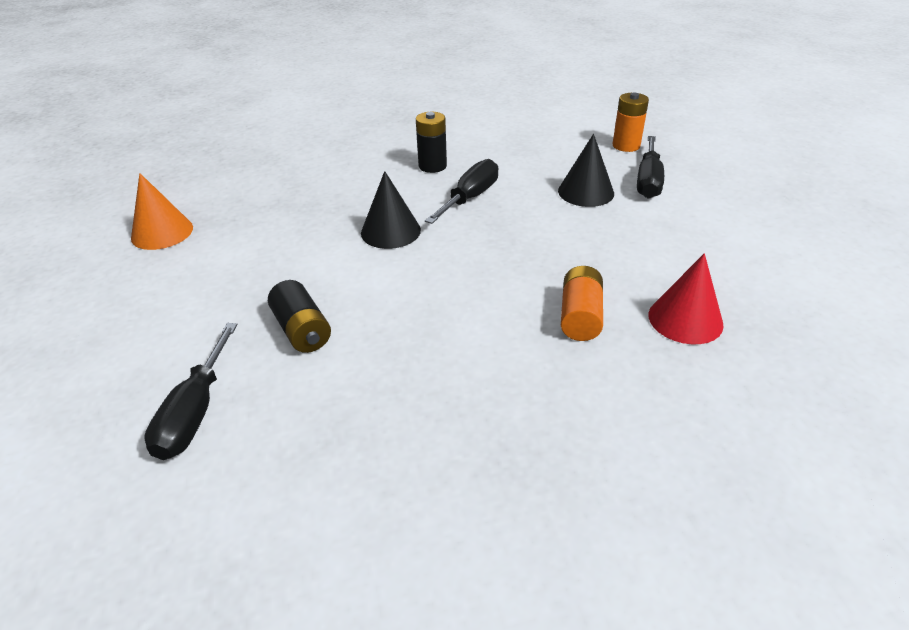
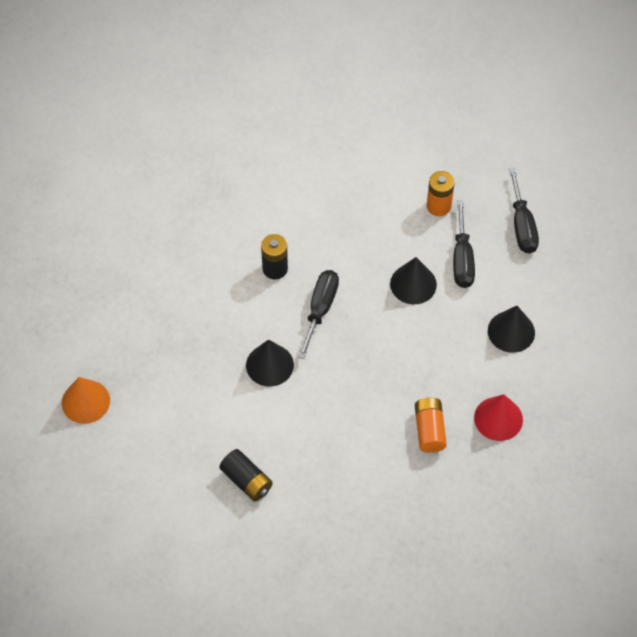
camera: 15 degrees left, 20 degrees up
black screwdriver [144,323,238,460] -> black screwdriver moved to [509,168,539,254]
none -> black cone [488,306,535,353]

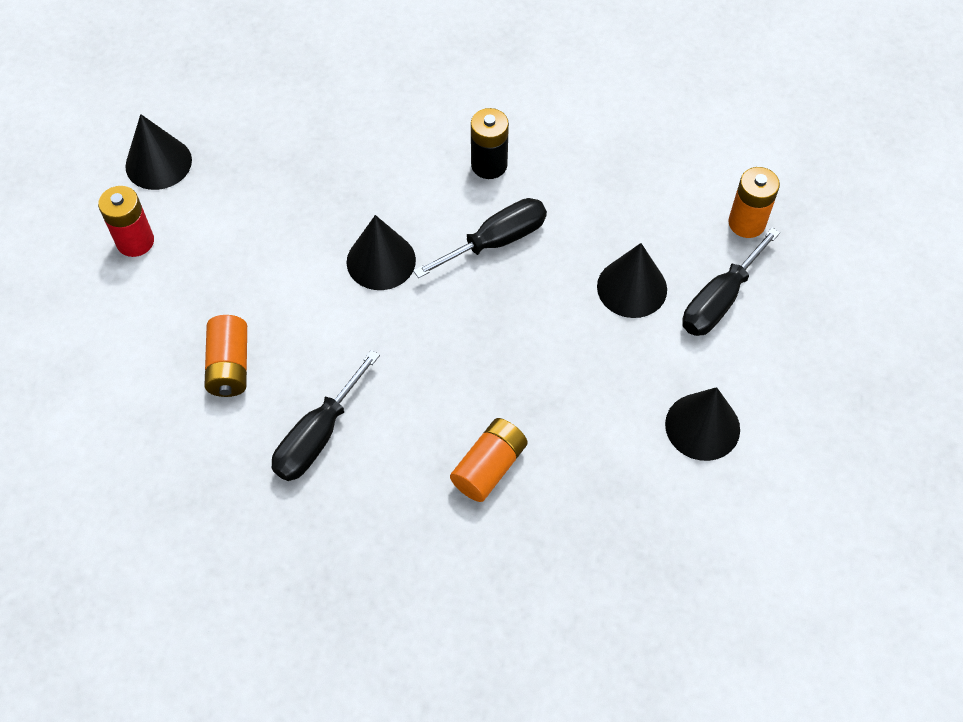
camera: 40 degrees right, 0 degrees up
orange cone [62,377,110,424] -> black cone [125,114,192,190]
black battery [219,449,273,502] -> orange battery [204,315,247,397]
red cone [474,394,523,441] -> none
black screwdriver [509,168,539,254] -> black screwdriver moved to [272,350,380,481]
none -> red battery [98,186,154,257]

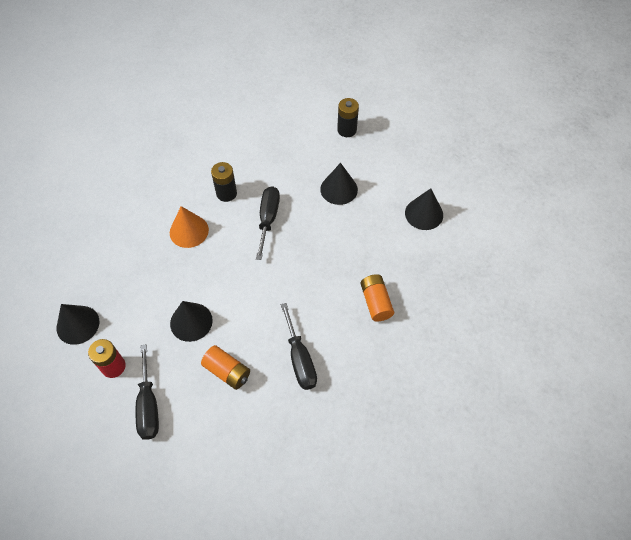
camera: 50 degrees left, 0 degrees up
black cone [347,215,416,290] -> black cone moved to [170,301,213,342]
black screwdriver [682,228,780,336] -> black screwdriver moved to [136,344,159,440]
orange battery [728,167,780,238] -> black battery [337,98,359,137]
none -> orange cone [170,206,209,248]

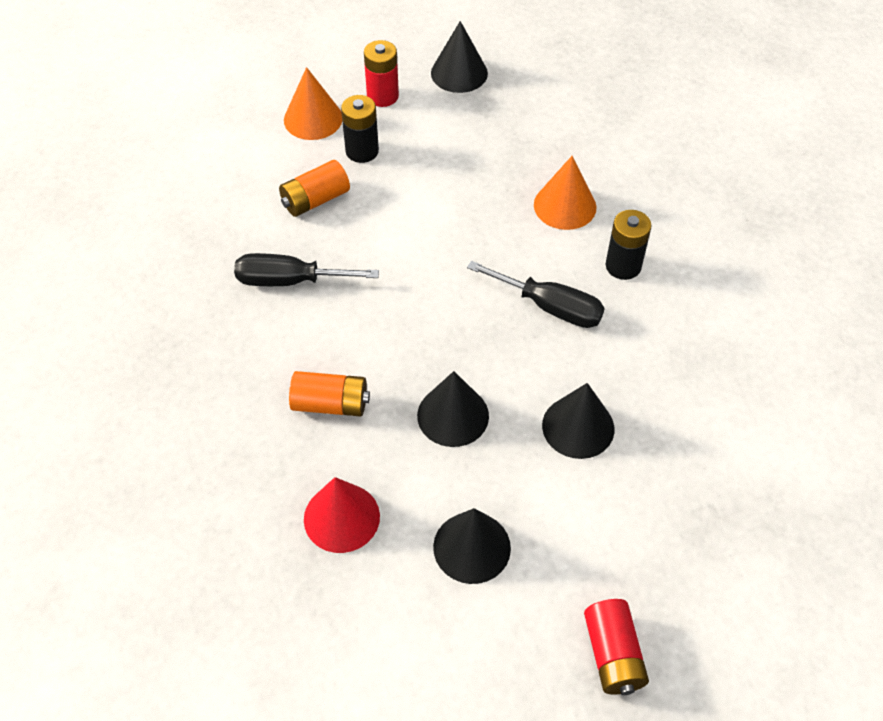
camera: 110 degrees right, 5 degrees down
black screwdriver [136,344,159,440] -> orange cone [284,67,342,140]
black cone [170,301,213,342] -> black cone moved to [417,371,489,447]
black battery [337,98,359,137] -> black battery moved to [341,95,379,163]
none -> red cone [304,477,380,553]
none -> red battery [584,599,649,695]

